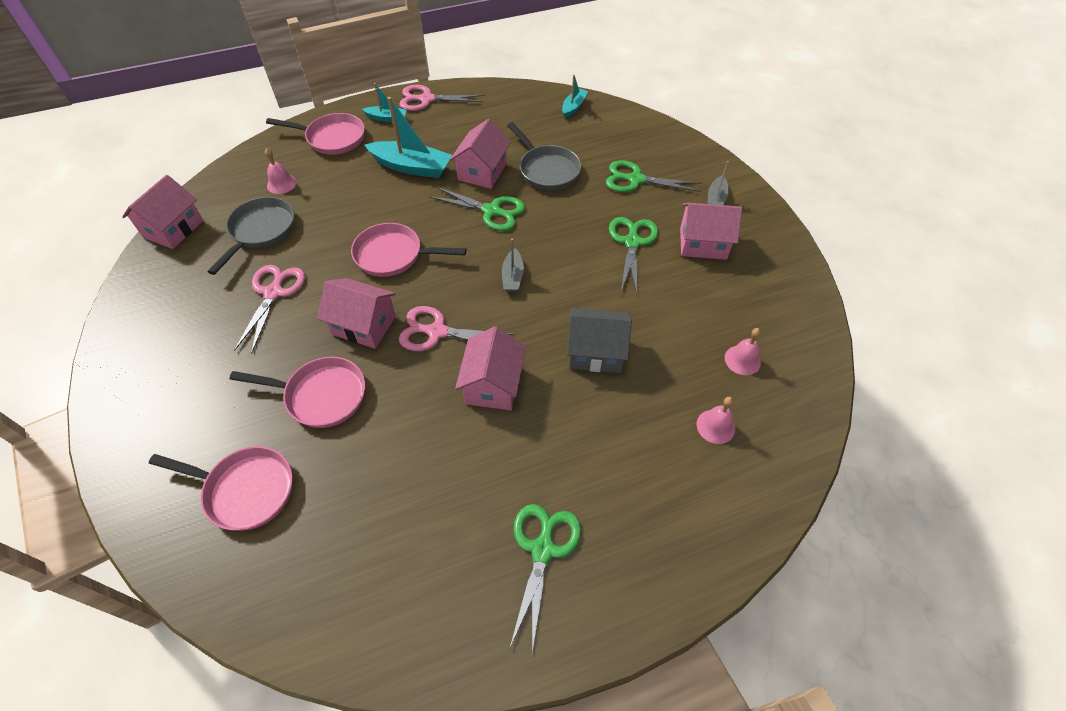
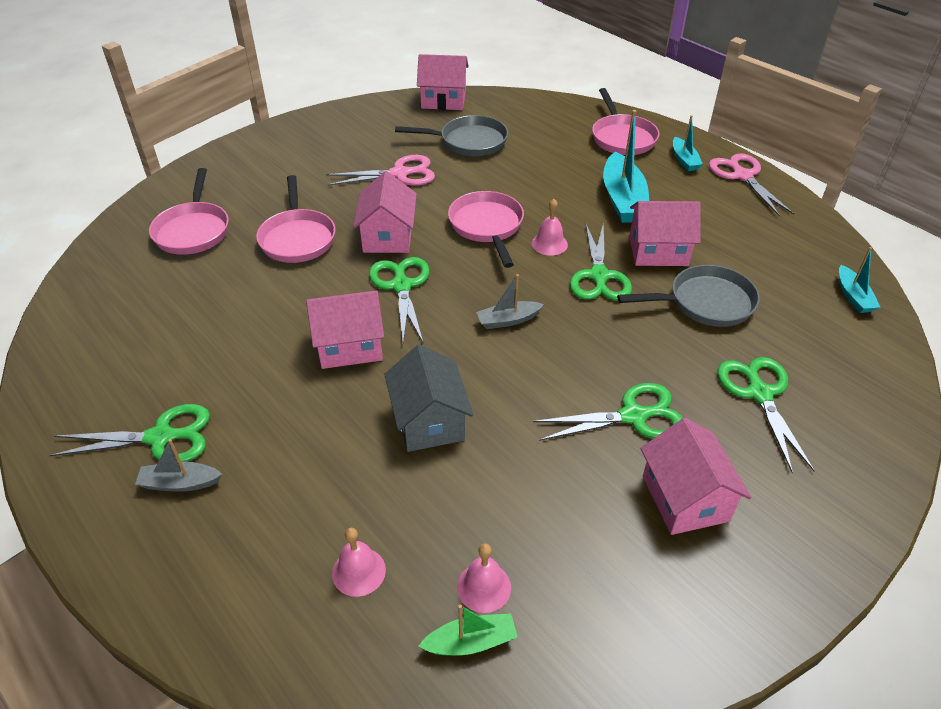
camera: 70 degrees right, 10 degrees down
pink bell [265,148,296,194] -> pink bell moved to [532,199,568,256]
pink scissors [399,306,515,351] -> green scissors [369,257,430,342]
grey pan [507,122,581,190] -> grey pan turned 135 degrees counterclockwise [617,265,760,327]
turquoise boat [562,75,588,118] -> turquoise boat turned 75 degrees clockwise [839,247,880,313]
grey boat [708,161,729,205] -> grey boat moved to [135,439,222,492]
none -> green boat [419,605,517,656]

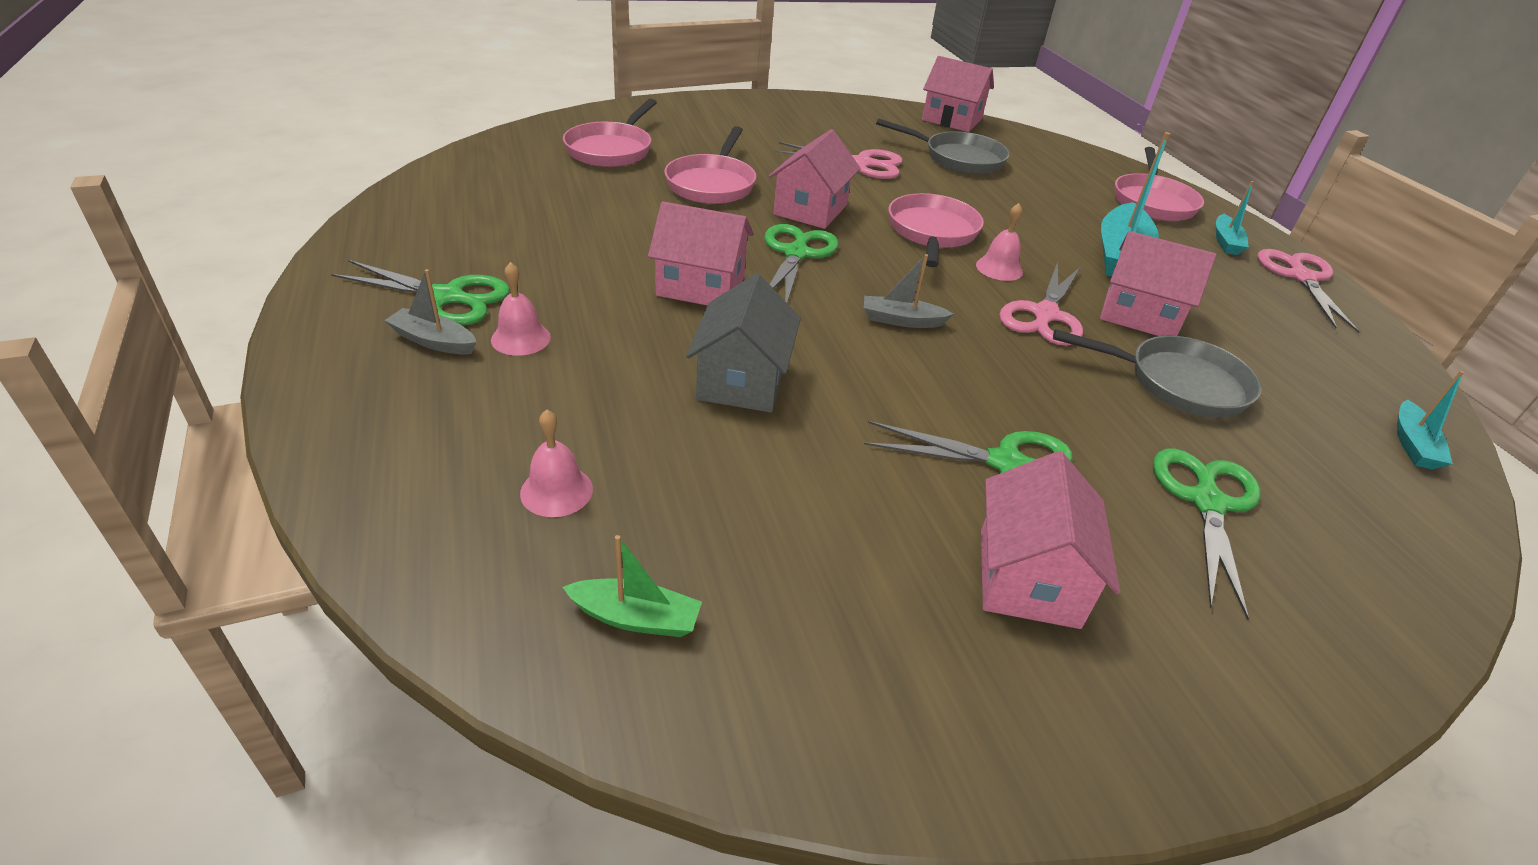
camera: 20 degrees right, 5 degrees down
pink bell [457,543,511,613] -> pink bell moved to [491,262,551,356]
green scissors [570,222,632,301] -> pink scissors [999,262,1083,346]

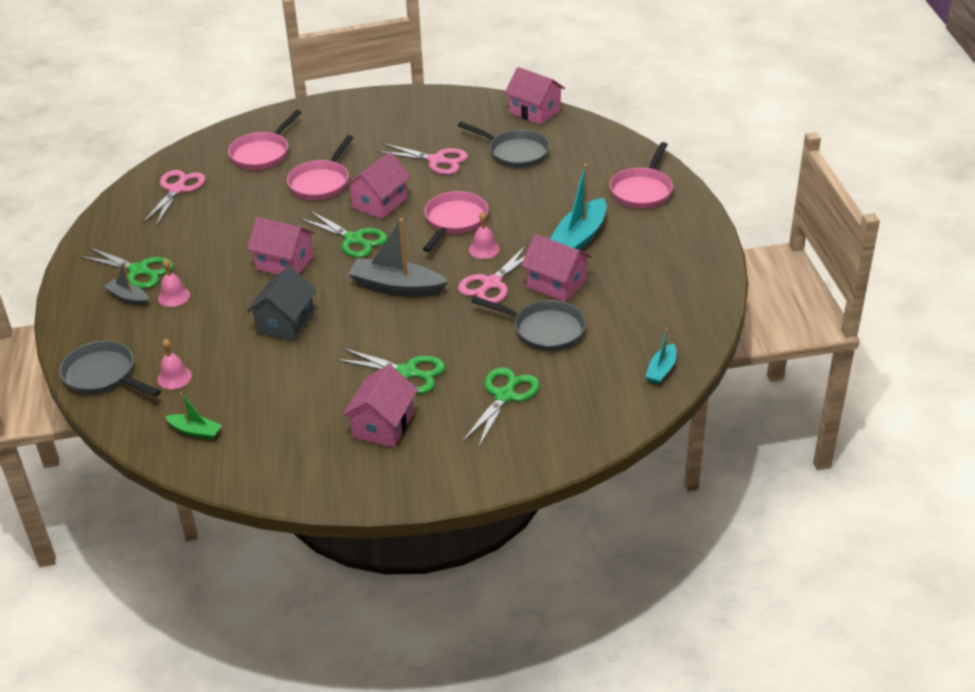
camera: 15 degrees right, 0 degrees up
green scissors [764,224,839,302] -> green scissors turned 105 degrees clockwise [299,210,387,258]
grey boat [864,254,953,328] -> grey boat [348,218,448,296], size x1.86
turquoise boat [1216,181,1253,255] -> none
pink scissors [1257,249,1360,333] -> pink scissors moved to [142,170,205,226]
none -> grey pan [59,341,161,397]

